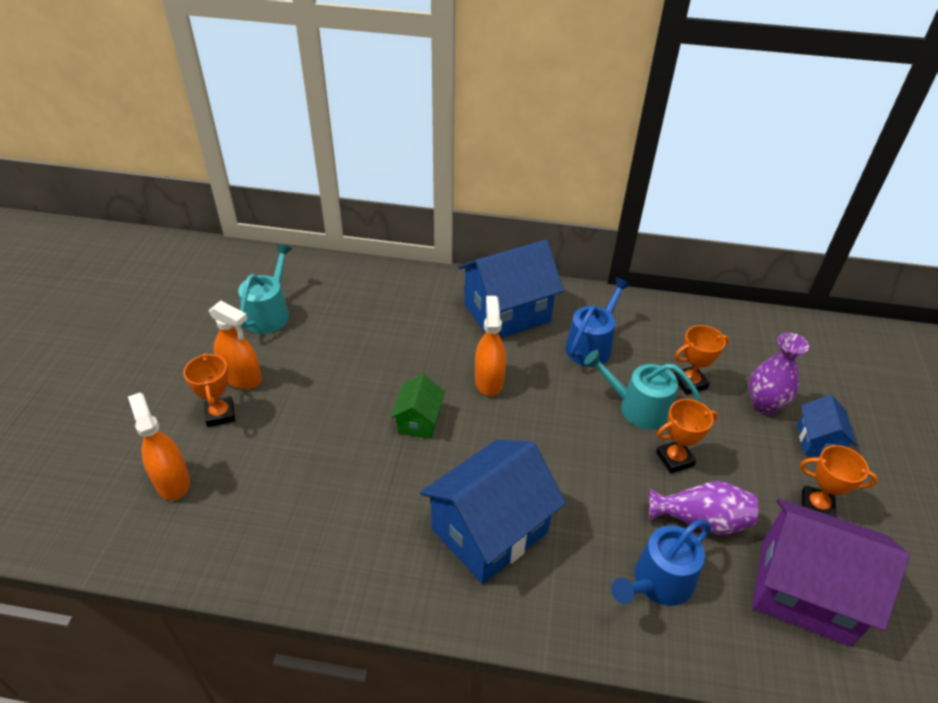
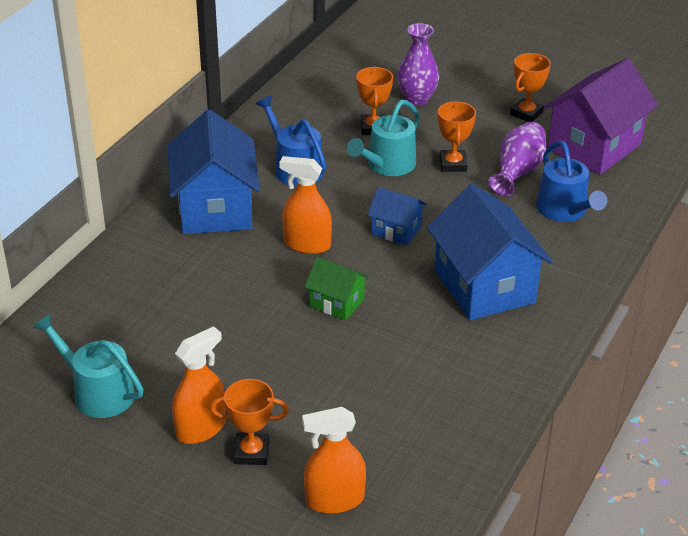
camera: 70 degrees left, 5 degrees down
blue house [797,395,857,457] -> blue house moved to [368,187,427,245]

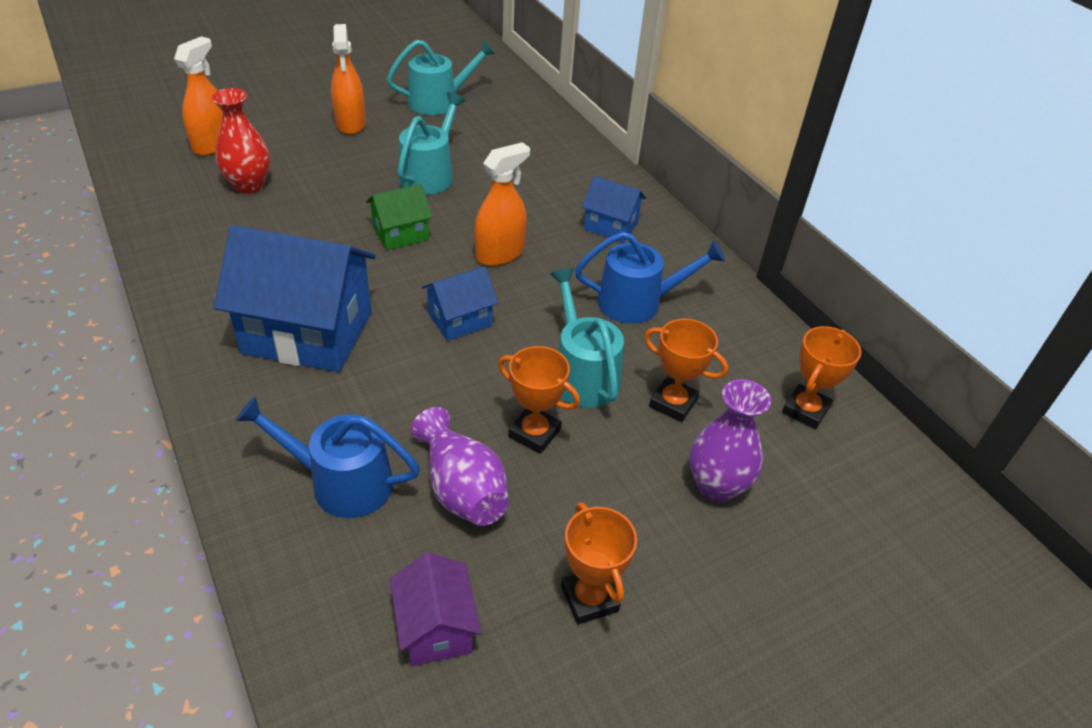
camera: 120 degrees right, 5 degrees up
blue house [168,109,260,234] -> blue house [582,176,646,243], size x0.50
orange trophy [210,379,289,465] -> orange trophy moved to [782,326,861,429]
purple house [543,58,658,175] -> purple house [390,552,481,666], size x0.50
none -> red vase [211,88,270,194]
none -> turquoise watering can [397,92,466,195]

